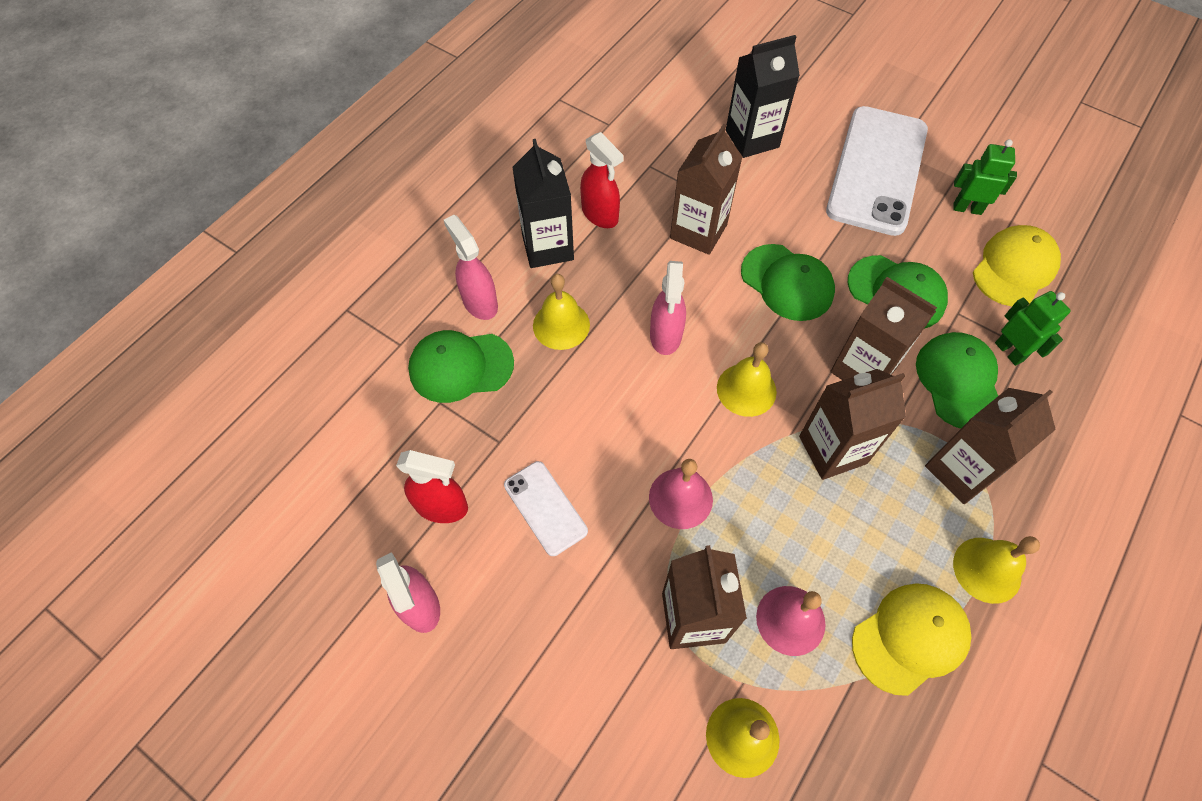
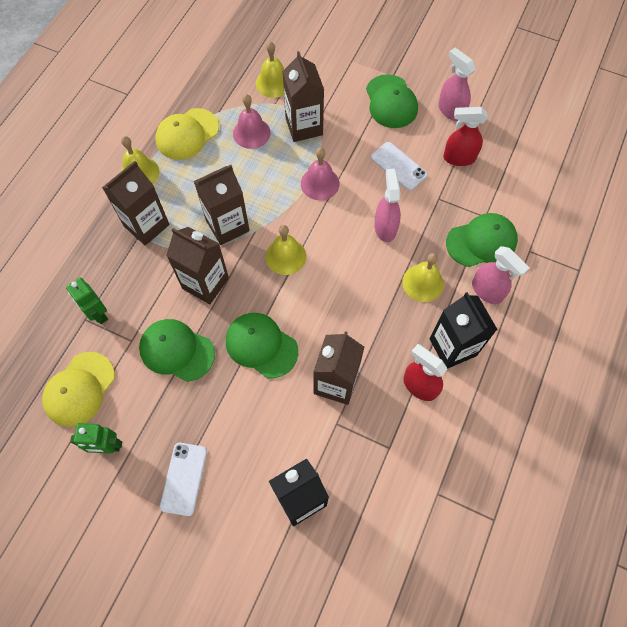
camera: 170 degrees right, 5 degrees up
pink spray bottle [650,261,686,355] -> pink spray bottle moved to [374,169,401,242]
white phone [826,106,928,236] -> white phone [160,443,207,516], size x0.48
green cap [916,332,998,428] -> green cap moved to [366,74,418,128]

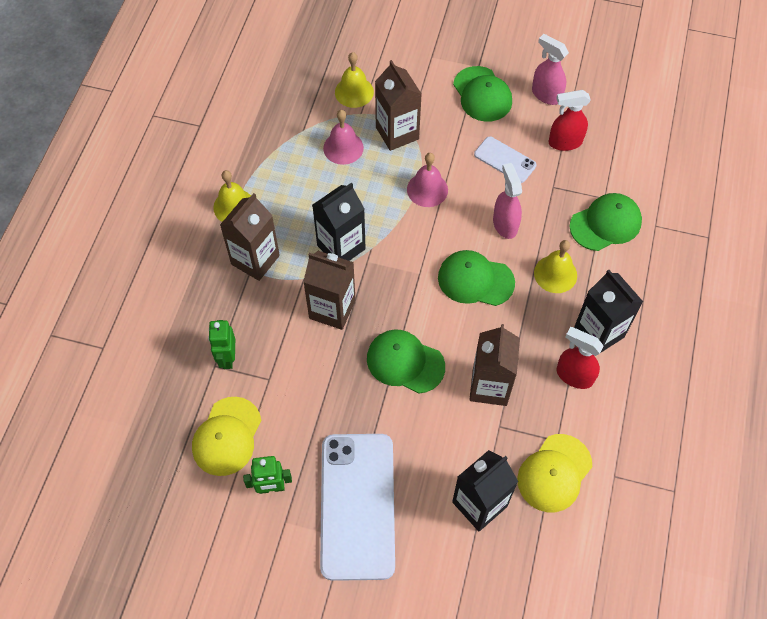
camera: 10 degrees left, 5 degrees down
green robot [66,278,108,324] -> green robot turned 45 degrees clockwise [208,320,235,369]
green cap [139,319,215,382] -> green cap moved to [438,250,515,306]
yellow cap [156,108,219,160] -> yellow cap moved to [517,434,592,512]
white phone [160,443,207,516] -> white phone [320,434,395,581], size x2.07
brown carton [194,165,250,245] -> black carton [312,182,366,261]
yellow bell [266,225,306,275] -> none
pink spray bottle [472,246,530,304] -> none

